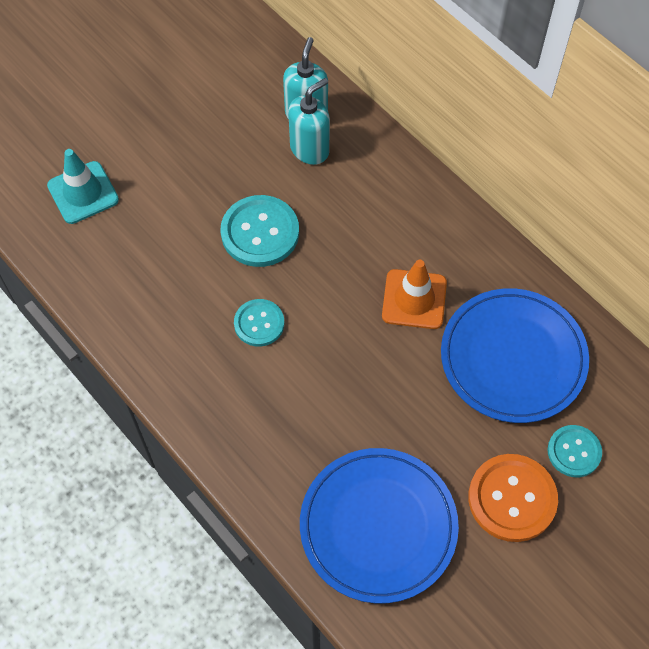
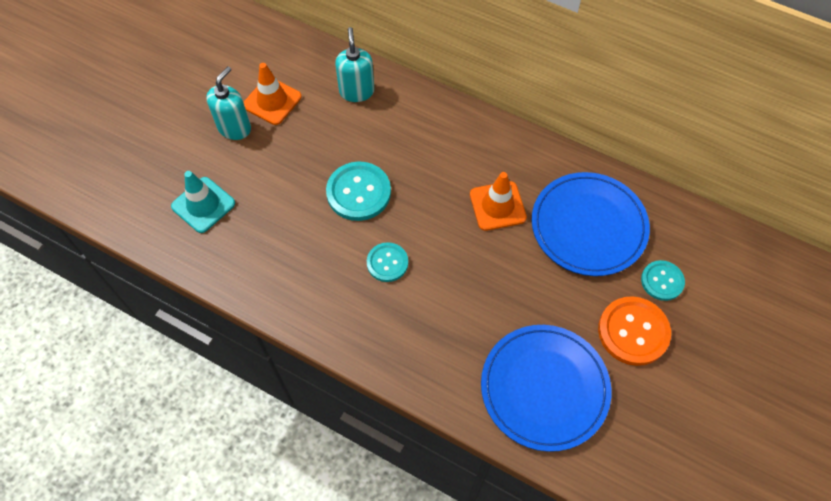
camera: 20 degrees left, 0 degrees up
turquoise soap dispenser [288,78,330,165] -> turquoise soap dispenser moved to [206,66,251,140]
none -> orange traffic cone [244,63,302,125]

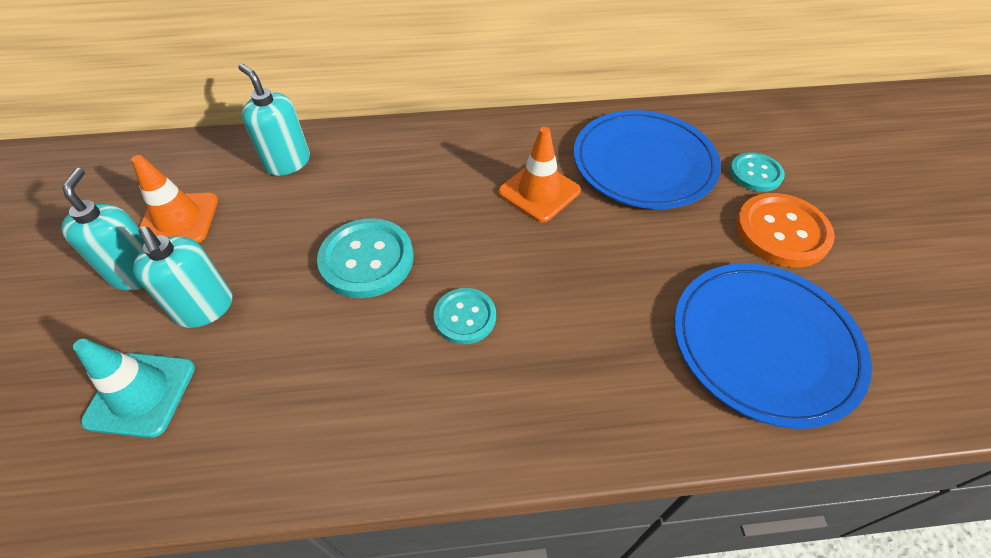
camera: 35 degrees left, 10 degrees down
none -> turquoise soap dispenser [133,226,232,328]

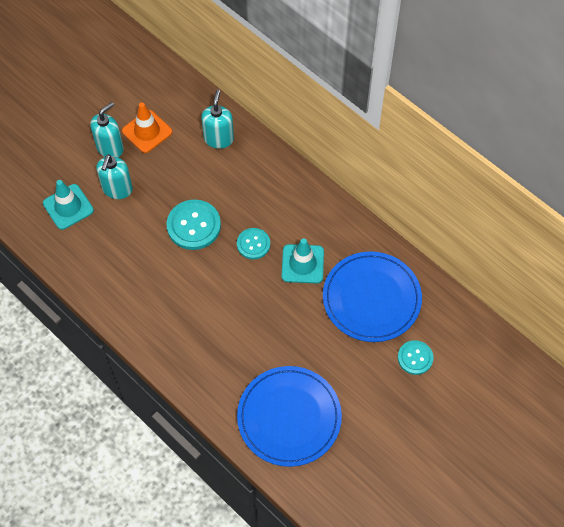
camera: 50 degrees right, 10 degrees up
turquoise button [434,288,496,344] -> turquoise button moved to [237,228,270,259]
orange traffic cone [498,127,581,222] -> turquoise traffic cone [282,238,324,283]
orange button [736,193,835,267] -> none

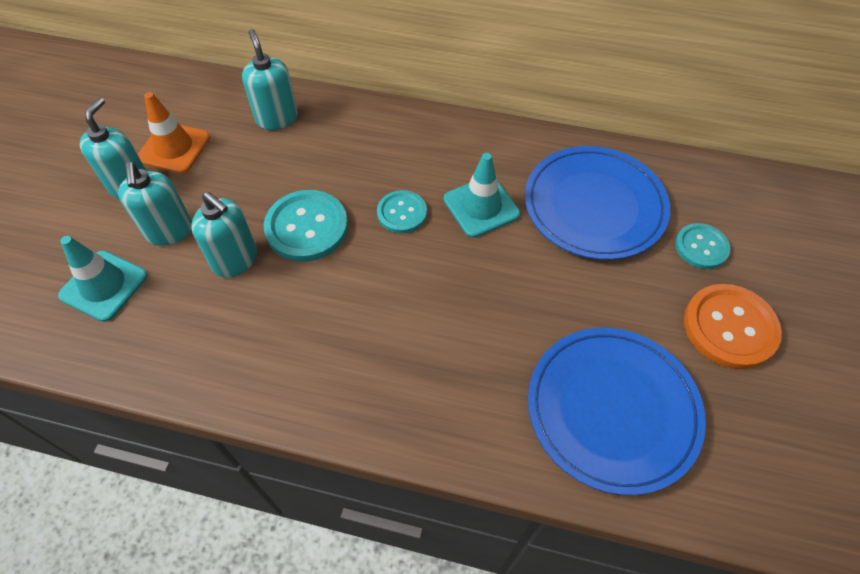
camera: 30 degrees left, 5 degrees down
none -> turquoise soap dispenser [191,192,257,278]
none -> orange button [684,284,782,369]

